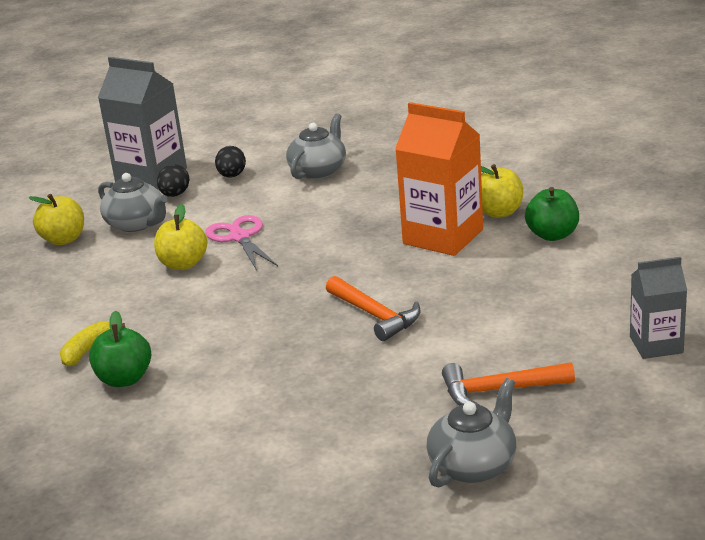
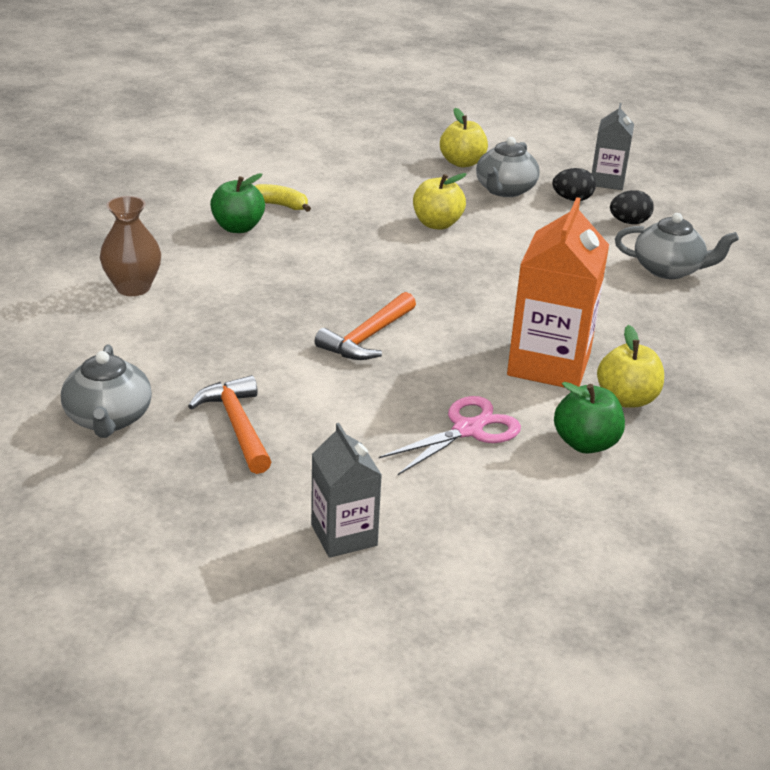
camera: 70 degrees right, 5 degrees up
grey carton [98,57,187,189] -> grey carton [592,103,634,190], size x0.59
pink scissors [206,215,278,271] -> pink scissors moved to [379,396,521,475]
grey teapot [427,378,516,487] -> grey teapot turned 60 degrees clockwise [61,344,152,438]
none -> brown vase [100,196,161,296]

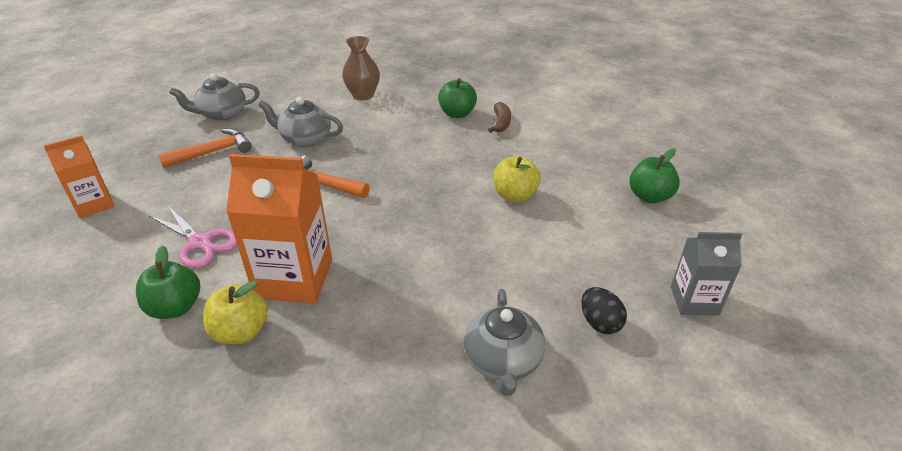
camera: 80 degrees right, 5 degrees up
yellow banana [255,184,311,212] -> brown banana [488,102,511,133]
grey carton [311,423,382,558] -> orange carton [44,135,114,218]
yellow apple [440,108,488,167] -> green apple [629,149,680,204]
grey teapot [476,137,540,197] -> grey teapot moved to [258,97,343,147]
black egg [552,168,596,201] -> none

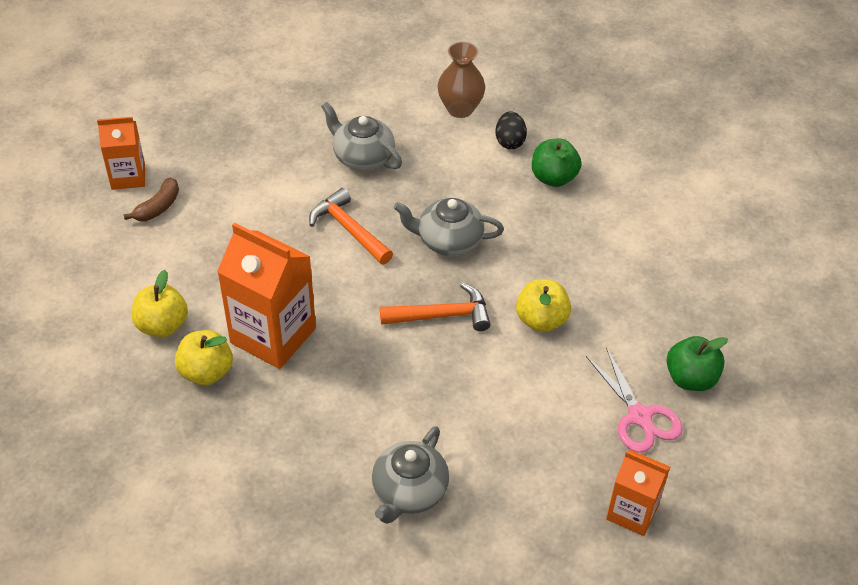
camera: 25 degrees right, 10 degrees up
green apple [136,245,200,319] -> yellow apple [132,270,188,337]
pink scissors [149,205,237,268] -> pink scissors moved to [586,347,683,452]
orange hammer [158,128,252,168] -> orange hammer moved to [380,283,491,331]
grey teapot [169,74,260,121] -> grey teapot moved to [394,198,504,256]
brown banana [488,102,511,133] -> brown banana moved to [124,177,179,221]
black egg [581,287,627,334] -> black egg moved to [495,111,527,149]
grey carton [671,232,743,316] -> orange carton [606,450,670,536]

